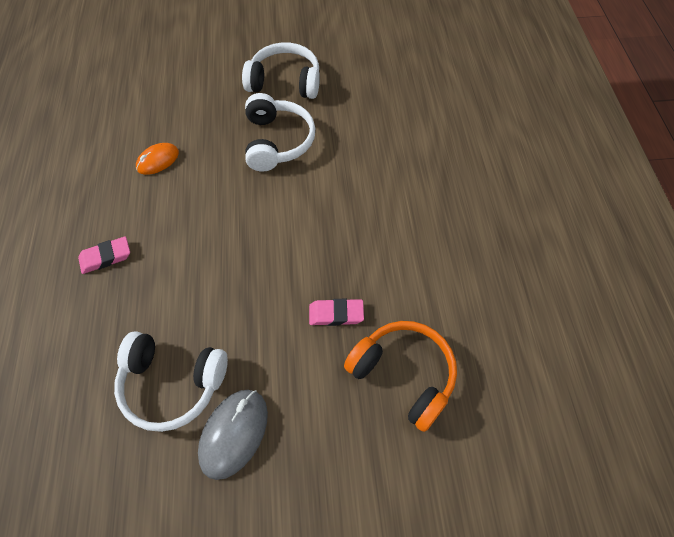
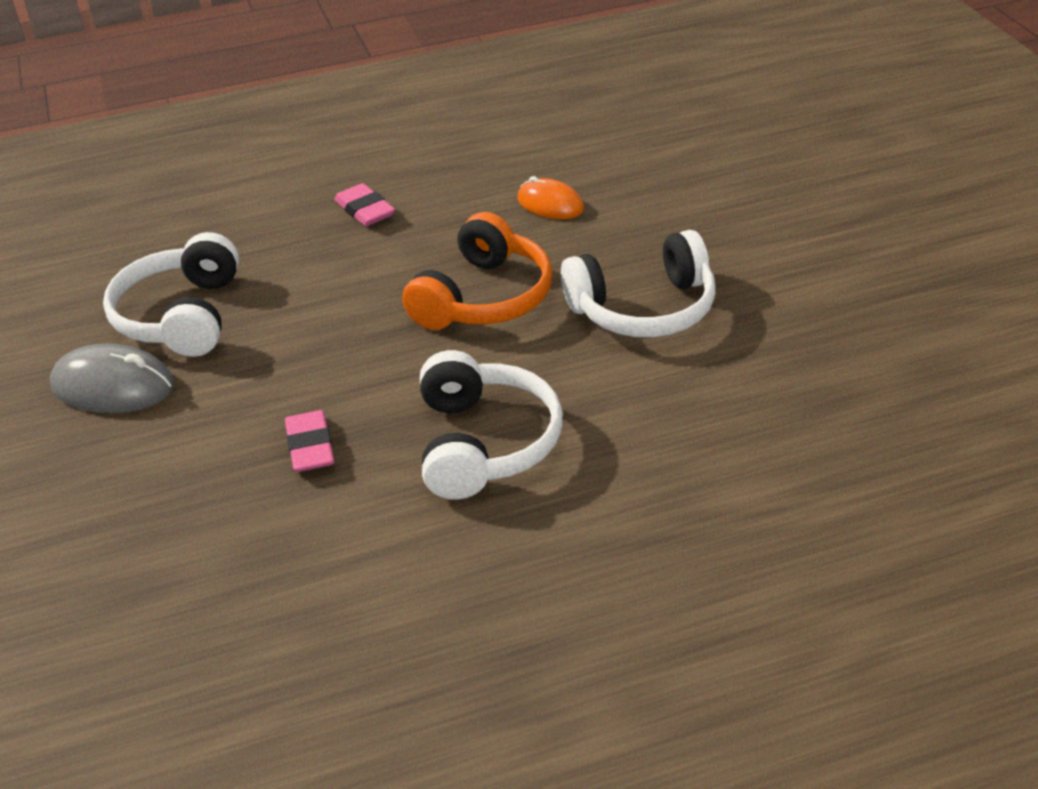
camera: 80 degrees right, 20 degrees down
white headphones [242,43,320,99] -> white headphones moved to [420,350,563,499]
orange headphones [344,321,457,432] -> orange headphones moved to [402,212,553,330]

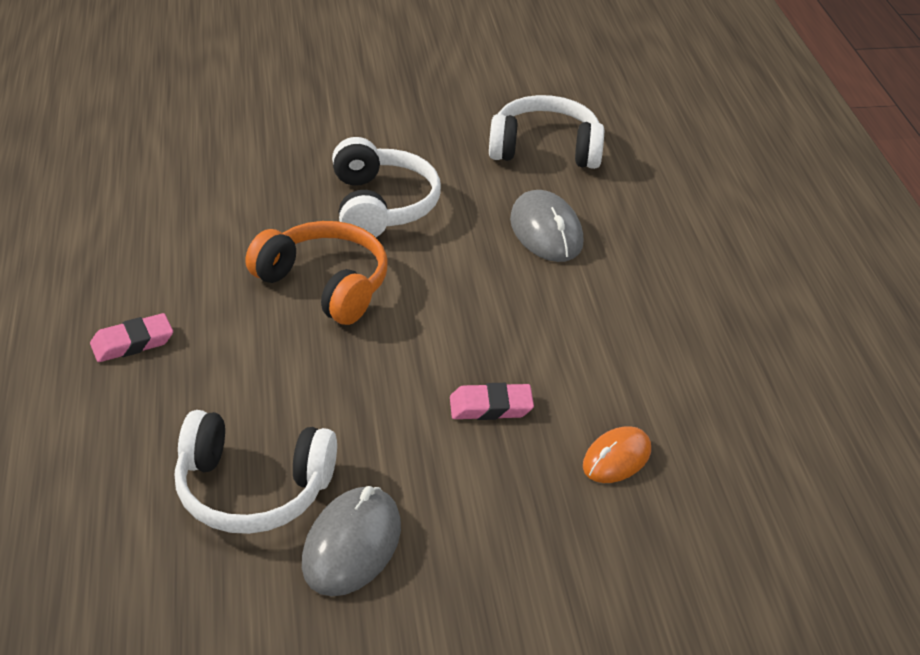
camera: 85 degrees left, 0 degrees up
white headphones [420,350,563,499] -> white headphones moved to [489,95,604,169]
orange mouse [517,176,584,219] -> orange mouse moved to [583,426,651,483]
none -> grey mouse [510,190,583,262]

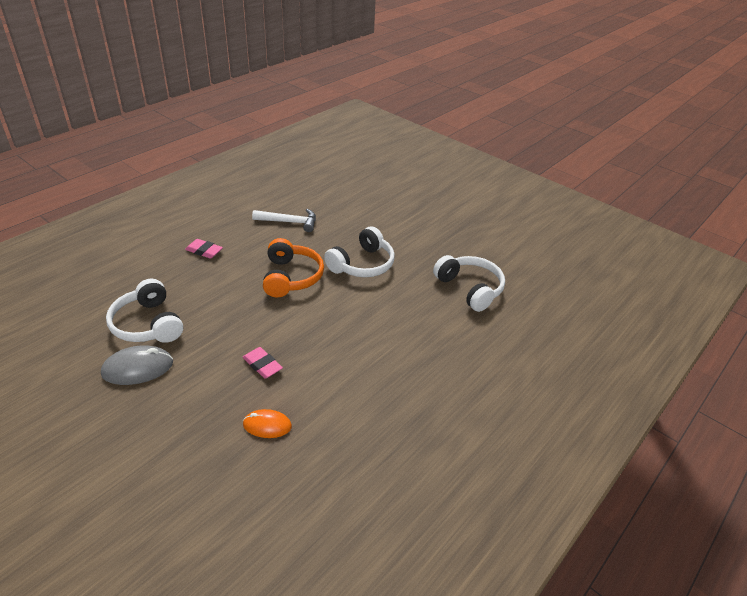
camera: 50 degrees right, 0 degrees up
grey mouse [510,190,583,262] -> none
none -> white hammer [252,209,316,232]

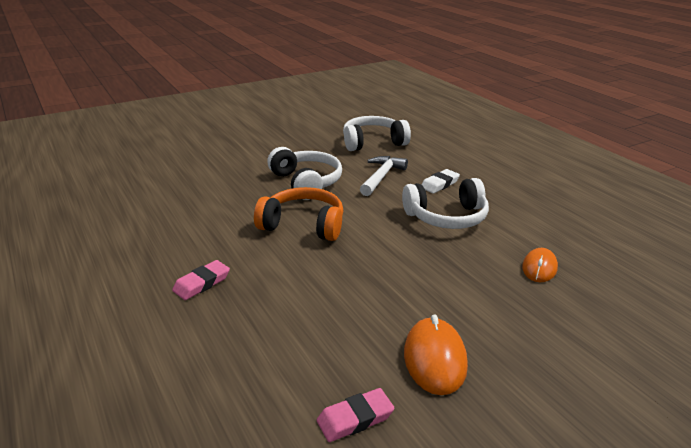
camera: 70 degrees left, 10 degrees down
grey mouse [101,345,173,385] -> orange mouse [404,314,468,395]
white headphones [106,279,183,343] -> white headphones moved to [402,178,489,229]
pink eraser [242,347,283,379] -> pink eraser moved to [317,388,394,442]
white hammer [252,209,316,232] -> white hammer moved to [360,156,408,196]
none -> white eraser [421,169,460,193]

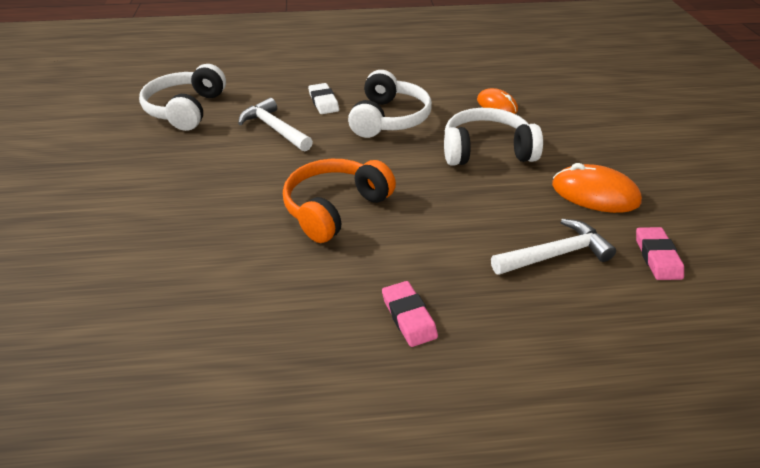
camera: 65 degrees left, 10 degrees up
white headphones [267,147,342,200] -> white headphones moved to [444,108,543,166]
none -> white hammer [491,219,616,275]

